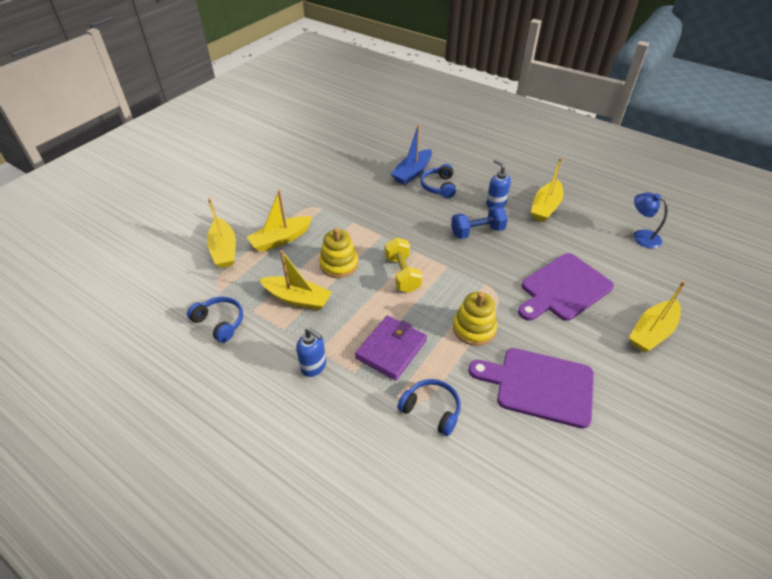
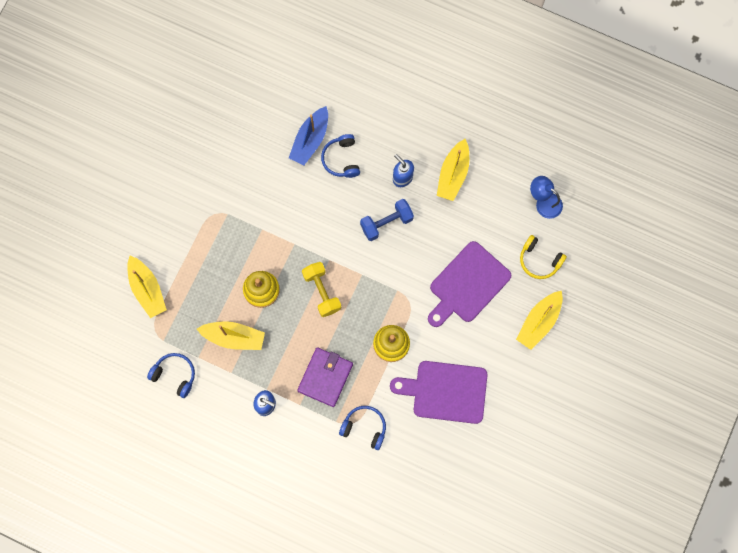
camera: 10 degrees left, 30 degrees up
yellow boat [246,190,312,252] -> none
none -> yellow headphones [520,235,567,279]

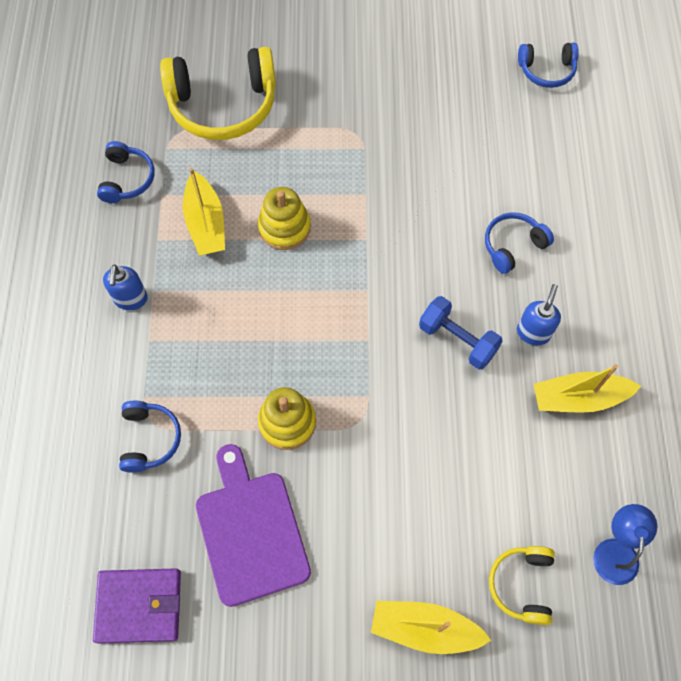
camera: 65 degrees right, 10 degrees down
yellow boat [127,256,167,318] -> yellow headphones [160,47,276,140]
blue boat [289,106,328,165] -> none
purple wallet [297,347,353,407] -> purple wallet moved to [93,568,181,643]
yellow dumbbell [302,262,341,317] -> none
purple cutting board [428,241,511,327] -> none
none -> blue headphones [518,43,579,88]

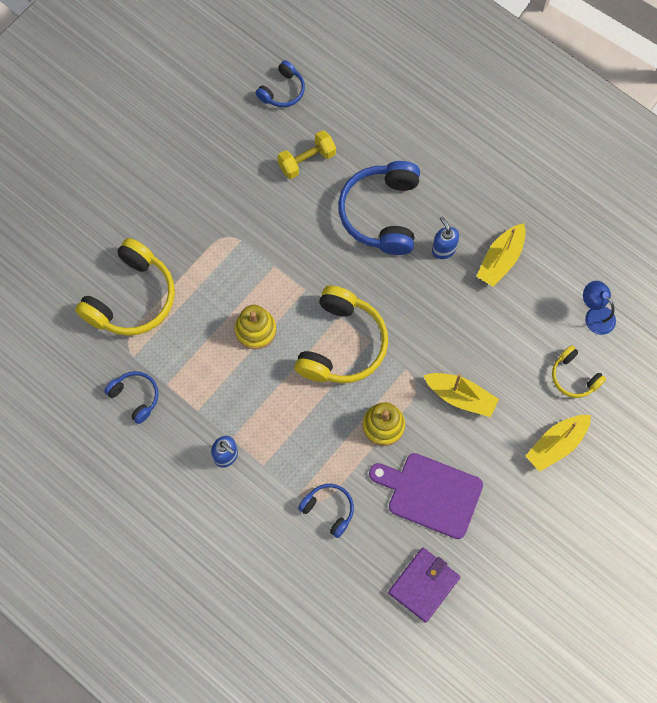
camera: 50 degrees left, 5 degrees up
yellow boat [183,168,225,256] -> yellow boat moved to [423,373,499,417]
blue dumbbell [419,296,502,370] -> none
blue headphones [485,212,554,274] -> blue headphones [338,161,420,255], size x1.90
none -> yellow dumbbell [277,130,336,179]
none -> yellow headphones [294,286,388,383]

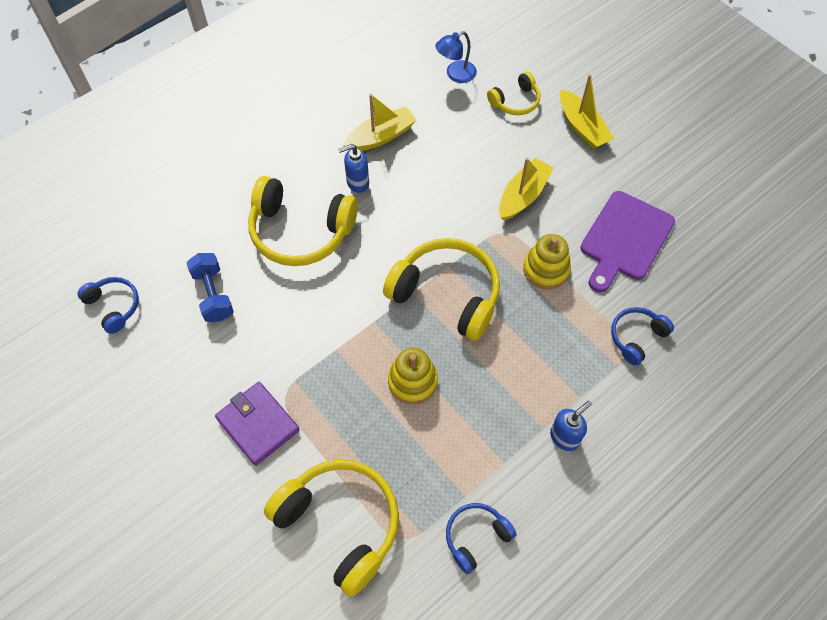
camera: 80 degrees left, 10 degrees down
yellow dumbbell [277,130,336,179] -> blue dumbbell [186,253,234,322]
blue headphones [338,161,420,255] -> yellow headphones [248,176,358,266]
purple wallet [388,548,460,623] -> purple wallet moved to [215,382,300,466]
yellow boat [476,223,526,287] -> yellow boat turned 75 degrees counterclockwise [343,94,417,151]

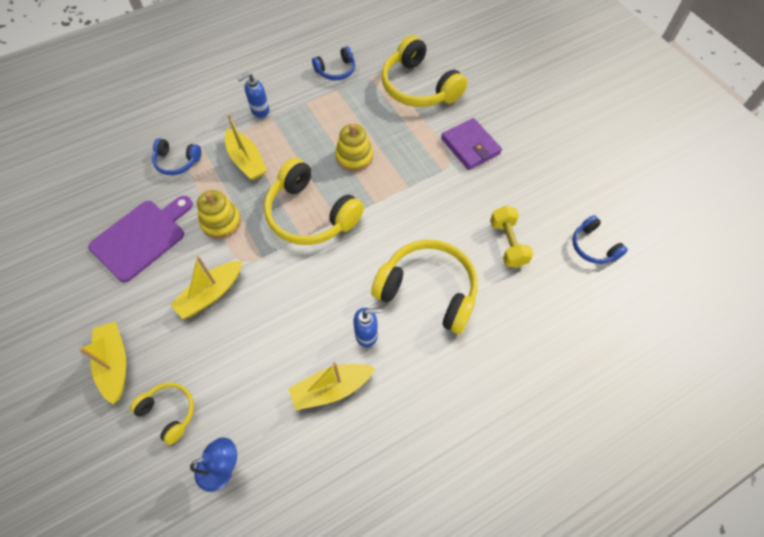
camera: 170 degrees left, 0 degrees up
blue dumbbell [186,253,234,322] -> yellow dumbbell [490,206,533,268]
yellow headphones [487,72,540,115] -> yellow headphones turned 60 degrees clockwise [130,383,194,445]
blue headphones [611,307,674,366] -> blue headphones turned 45 degrees clockwise [152,138,202,175]
none -> yellow boat [225,114,267,180]

